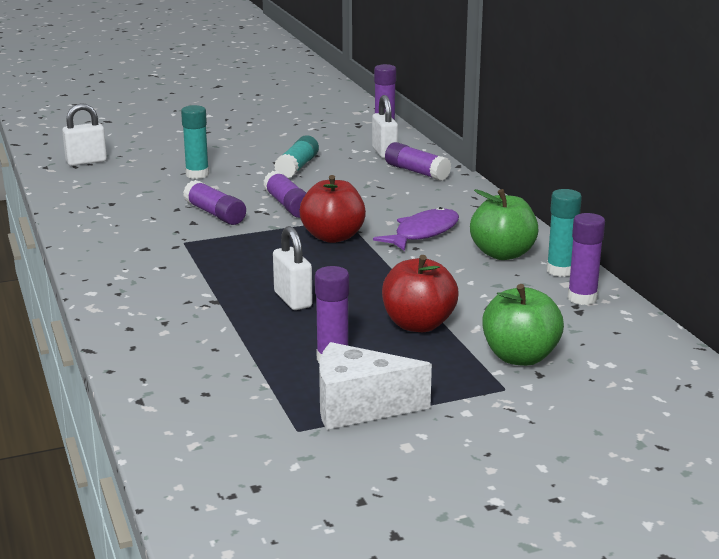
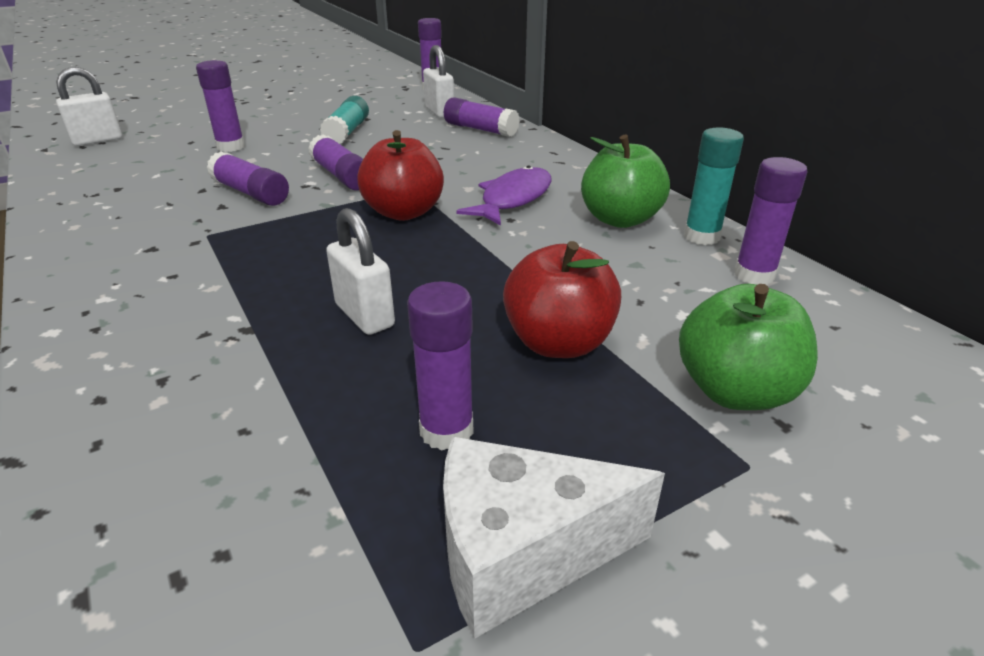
camera: 10 degrees left, 10 degrees up
turquoise glue stick [181,105,209,179] -> purple glue stick [196,60,245,152]

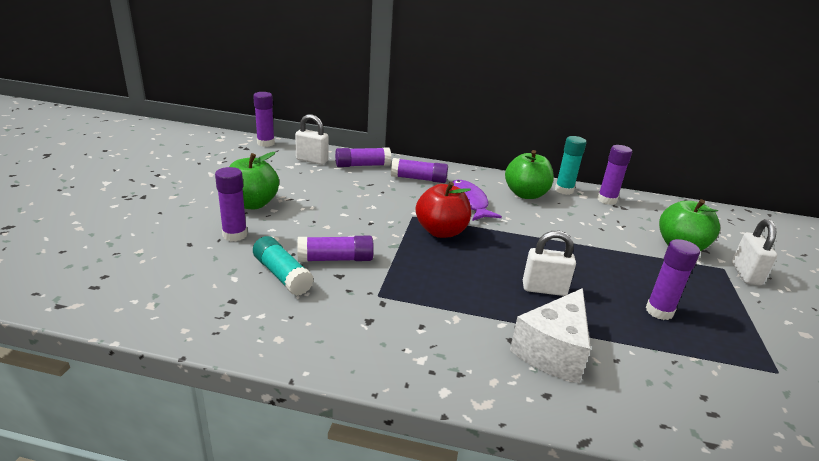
camera: 50 degrees left, 5 degrees down
white padlock [56,67,122,146] -> white padlock moved to [732,219,777,286]
purple glue stick [308,134,363,190] -> purple glue stick moved to [391,158,448,183]
turquoise glue stick [320,96,369,144] -> turquoise glue stick moved to [253,236,314,296]
white cheese [443,436,665,639] -> white cheese moved to [510,288,591,383]
red apple [503,241,621,358] -> none
none -> green apple [229,152,279,209]

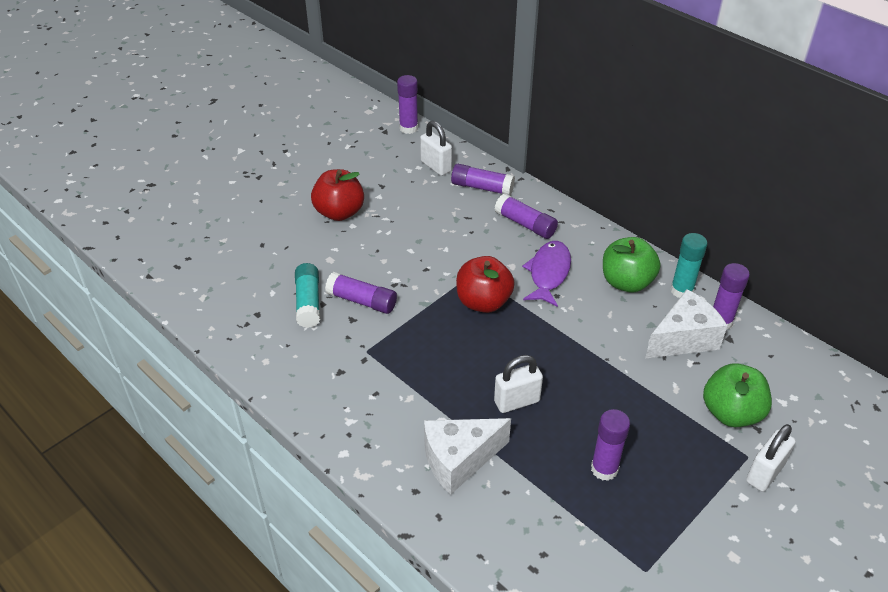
camera: 35 degrees right, 15 degrees up
purple glue stick [215,167,247,242] -> none
green apple [229,152,279,209] -> red apple [311,169,364,221]
white padlock [523,231,576,296] -> white padlock turned 60 degrees counterclockwise [494,355,543,413]
none -> white cheese [645,289,727,359]

